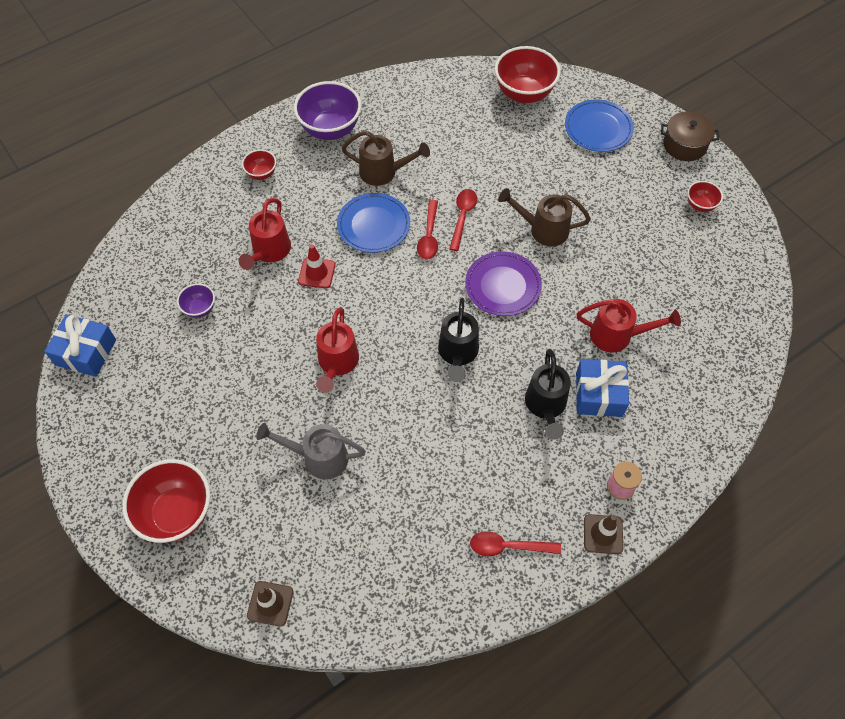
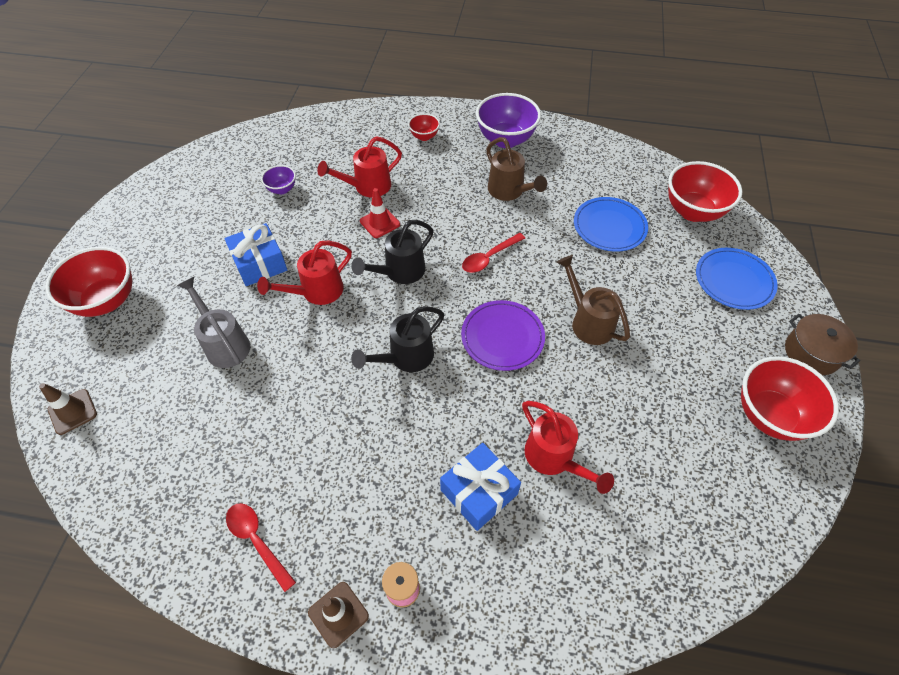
camera: 45 degrees right, 5 degrees down
blue gift [44,314,116,377] -> blue gift moved to [224,223,287,286]
blue plate [337,193,410,253] -> blue plate moved to [574,197,648,252]
red spoon [449,189,477,251] -> none
black watering can [525,349,571,440] -> black watering can moved to [351,220,433,284]
red bowl [687,181,723,212] -> red bowl [741,356,839,441], size x1.99

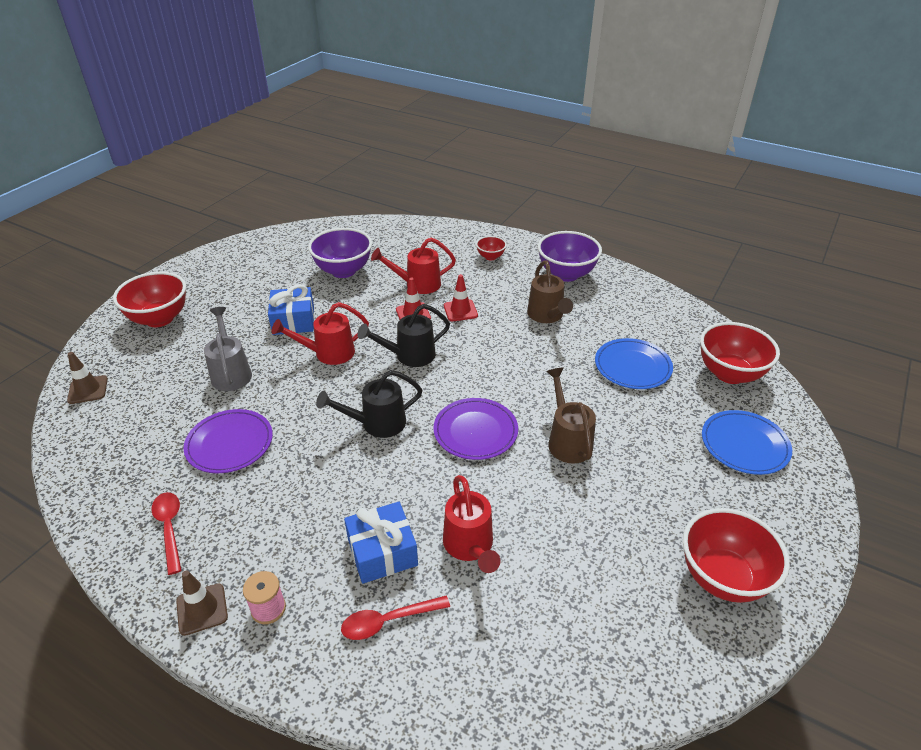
camera: 20 degrees right, 15 degrees down
purple bowl [261,165,296,194] -> purple bowl [308,228,372,278], size x1.99
red spoon [462,233,525,273] -> red spoon moved to [341,596,450,640]
brown pot [785,314,860,375] -> none
none -> purple plate [183,409,273,473]
none -> red traffic cone [444,274,478,321]

